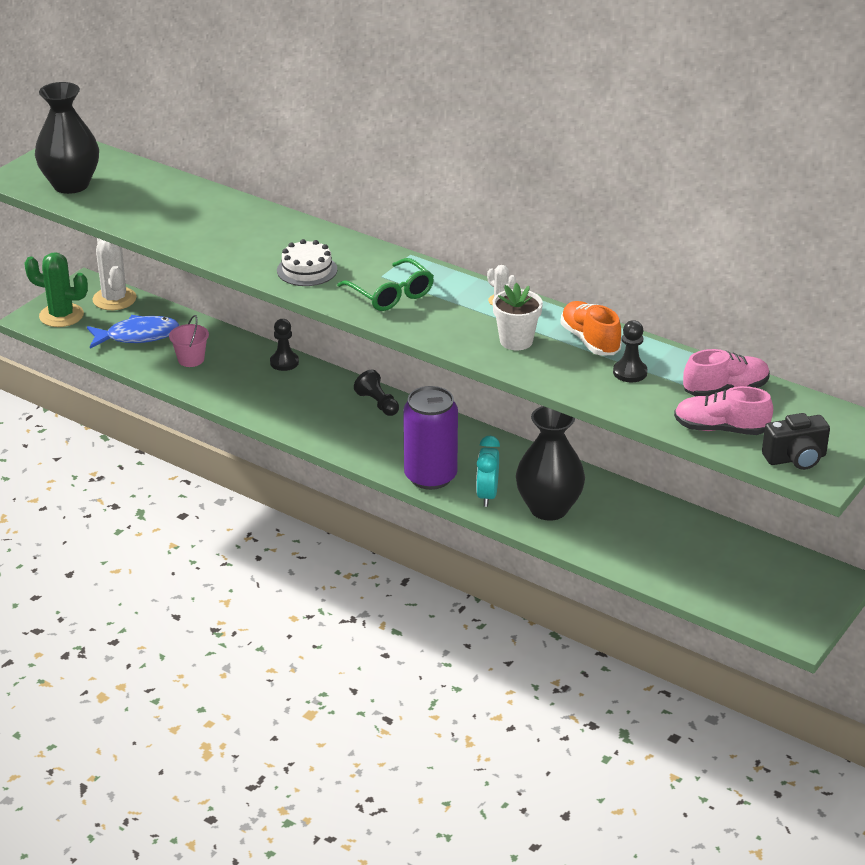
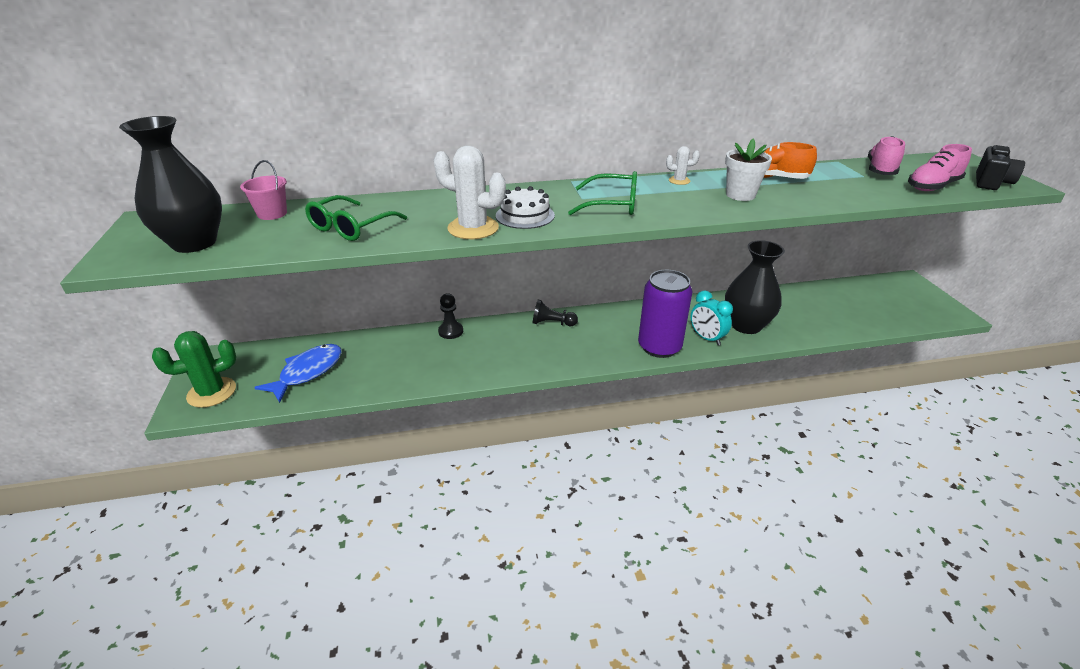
camera: 45 degrees left, 0 degrees up
white cactus [92,238,137,310] -> white cactus moved to [434,146,506,239]
pink bucket [169,315,209,367] -> pink bucket moved to [240,160,287,220]
black pawn [613,320,647,382] -> none
none -> green glasses [305,195,407,241]

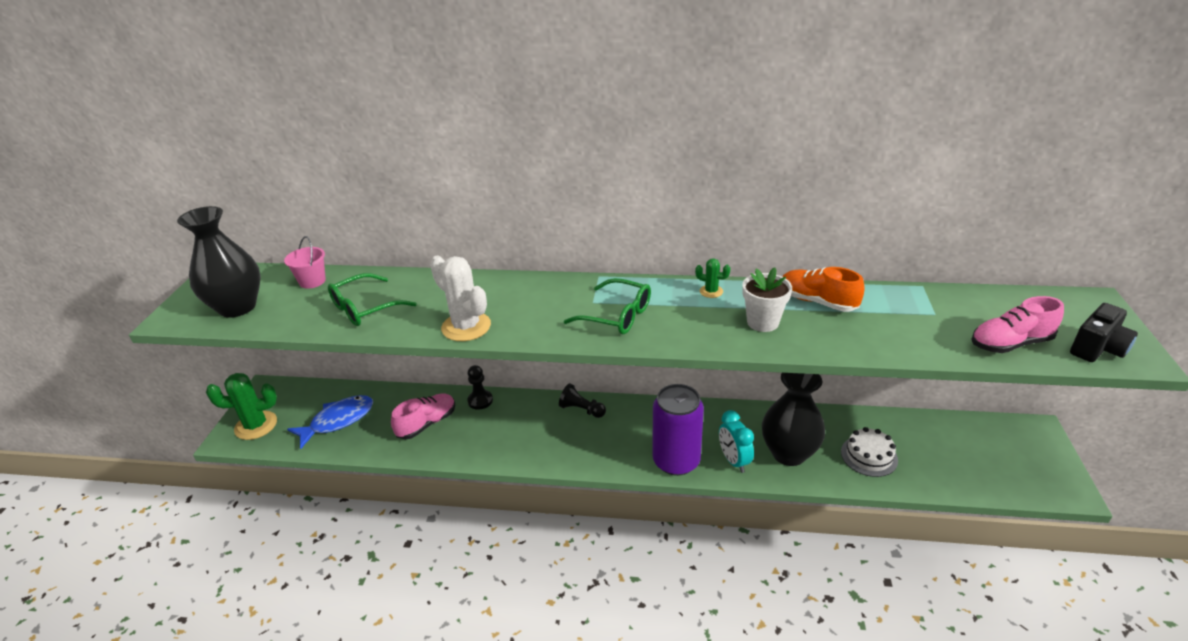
camera: 20 degrees right, 0 degrees up
white cake [496,186,555,229] -> white cake moved to [841,427,898,477]
white cactus [666,146,700,185] -> green cactus [695,258,731,298]
pink shoe [868,136,905,175] -> pink shoe moved to [391,393,455,439]

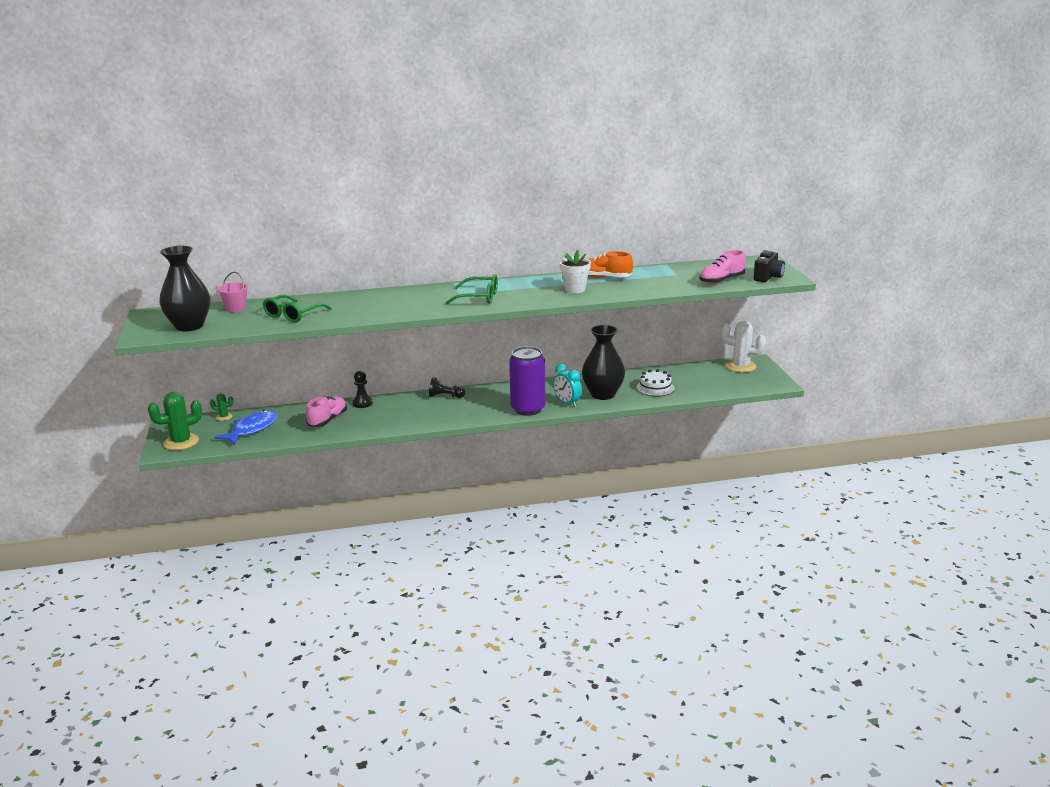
camera: 20 degrees left, 10 degrees down
white cactus [430,256,491,341] -> white cactus moved to [721,321,766,373]
green cactus [695,258,731,298] -> green cactus moved to [210,393,234,421]

